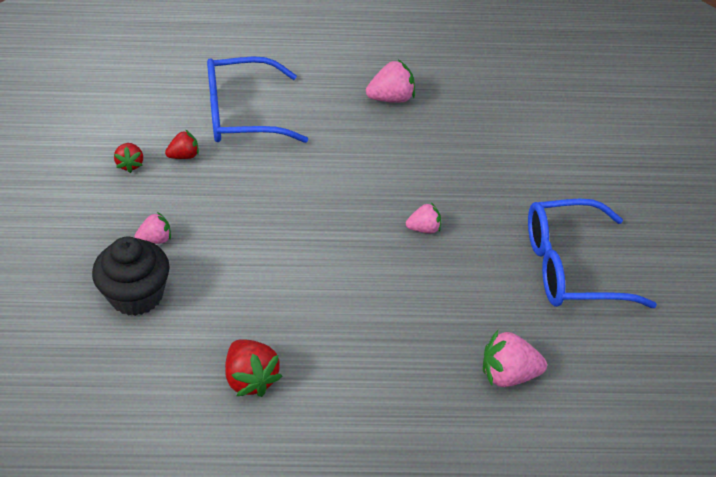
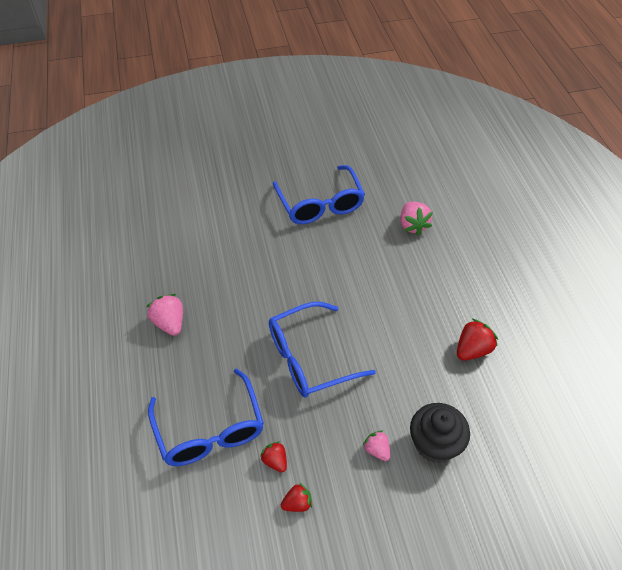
camera: 100 degrees left, 5 degrees up
pink strawberry [406,202,441,234] -> none
none -> blue glasses [269,302,376,397]

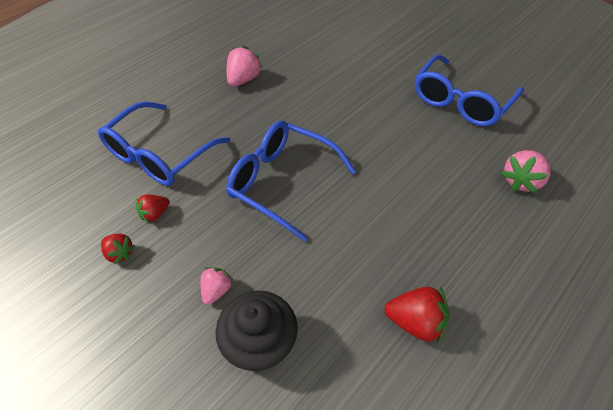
camera: 55 degrees right, 0 degrees up
red strawberry [260,441,287,472] -> red strawberry turned 150 degrees counterclockwise [136,195,170,223]

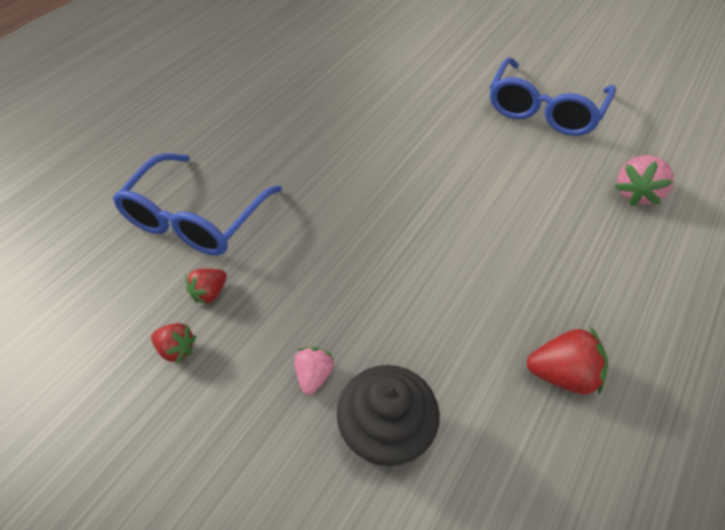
camera: 10 degrees left, 0 degrees up
blue glasses [226,121,356,242] -> none
pink strawberry [227,46,263,87] -> none

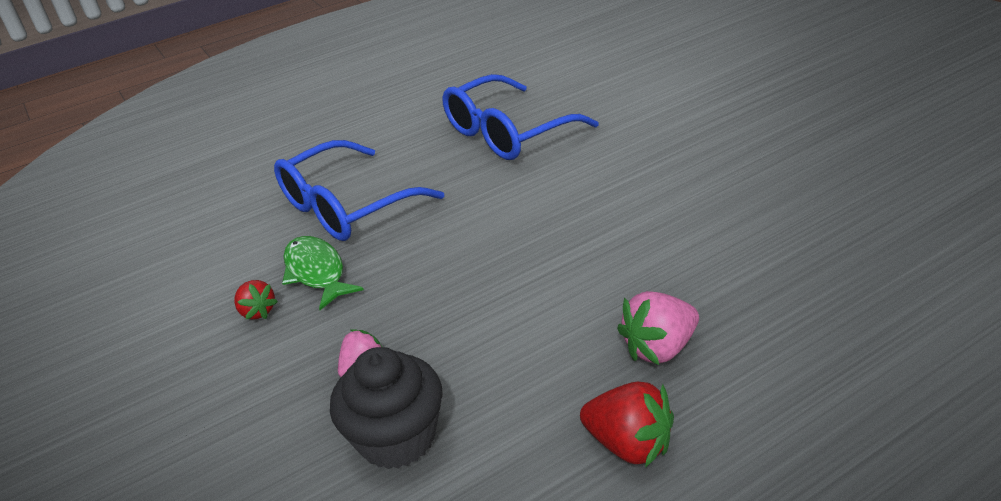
camera: 30 degrees right, 15 degrees down
red strawberry [185,269,227,305] -> green fish [282,236,364,310]
blue glasses [490,57,616,136] -> blue glasses moved to [442,74,599,160]
pink strawberry [615,155,674,206] -> pink strawberry moved to [617,291,699,365]

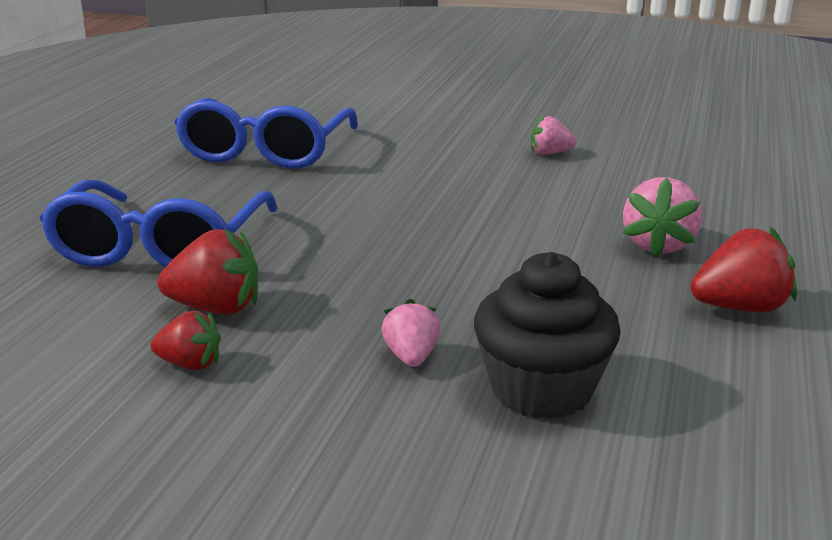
camera: 45 degrees left, 10 degrees down
green fish [282,236,364,310] -> red strawberry [157,229,258,315]
none -> pink strawberry [531,115,576,155]

